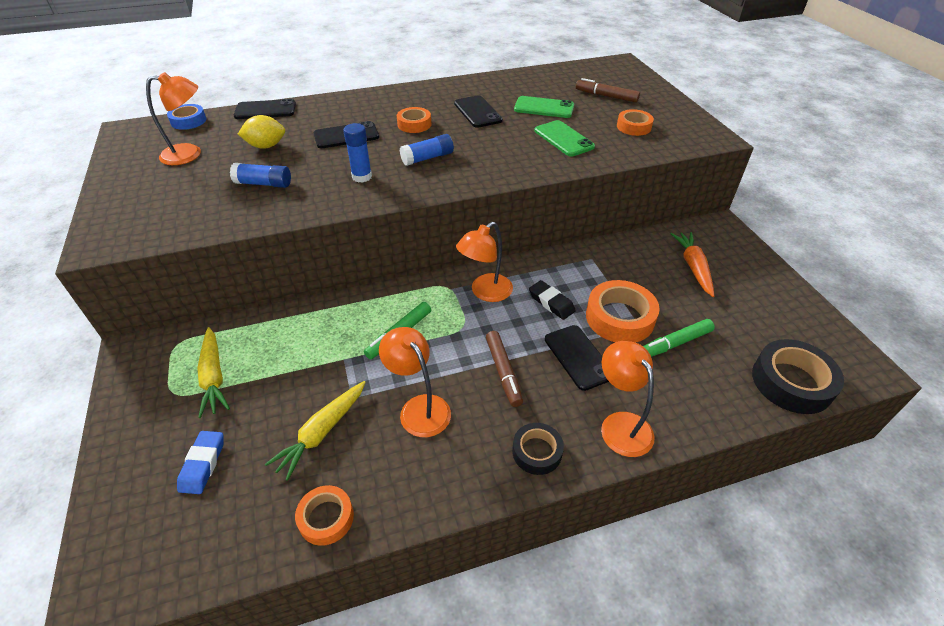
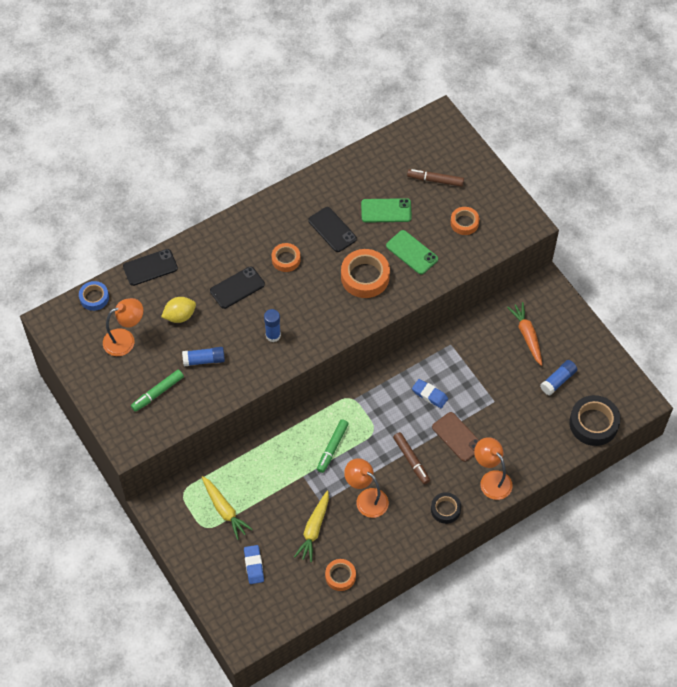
camera: 15 degrees left, 15 degrees up
blue glue stick [400,134,454,166] -> blue glue stick moved to [540,360,577,395]
orange lamp [456,222,513,302] -> none
black eraser [529,280,576,320] -> blue eraser [412,379,448,408]
black phone [545,325,609,391] -> brown phone [432,412,480,462]
orange tape [586,280,660,343] -> orange tape moved to [341,249,390,298]
green marker [643,319,715,357] -> green marker moved to [131,369,184,412]

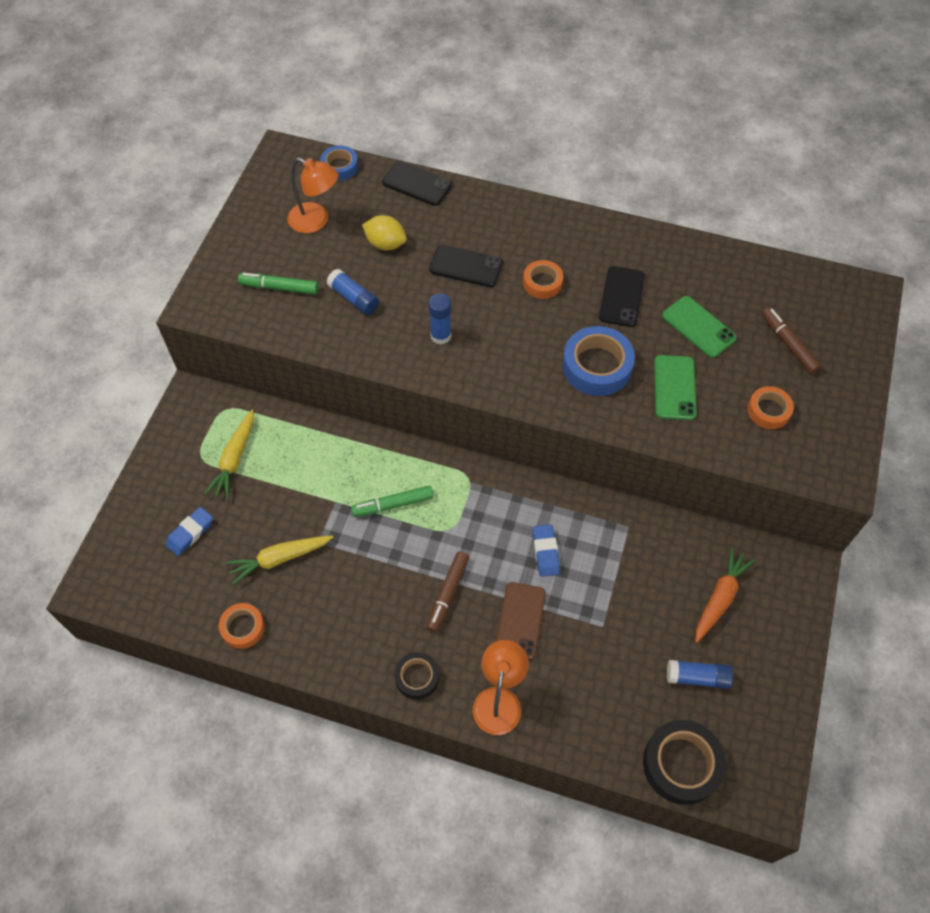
camera: 50 degrees right, 0 degrees up
orange tape [341,249,390,298] -> blue tape [562,326,635,396]
orange lamp [344,458,389,518] -> none

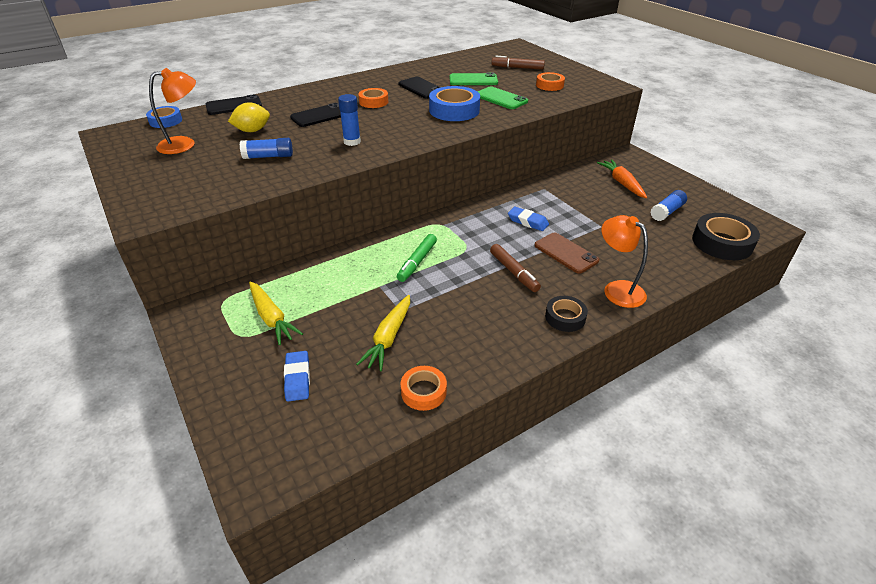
camera: 50 degrees left, 20 degrees down
green marker [238,273,319,295] -> none

